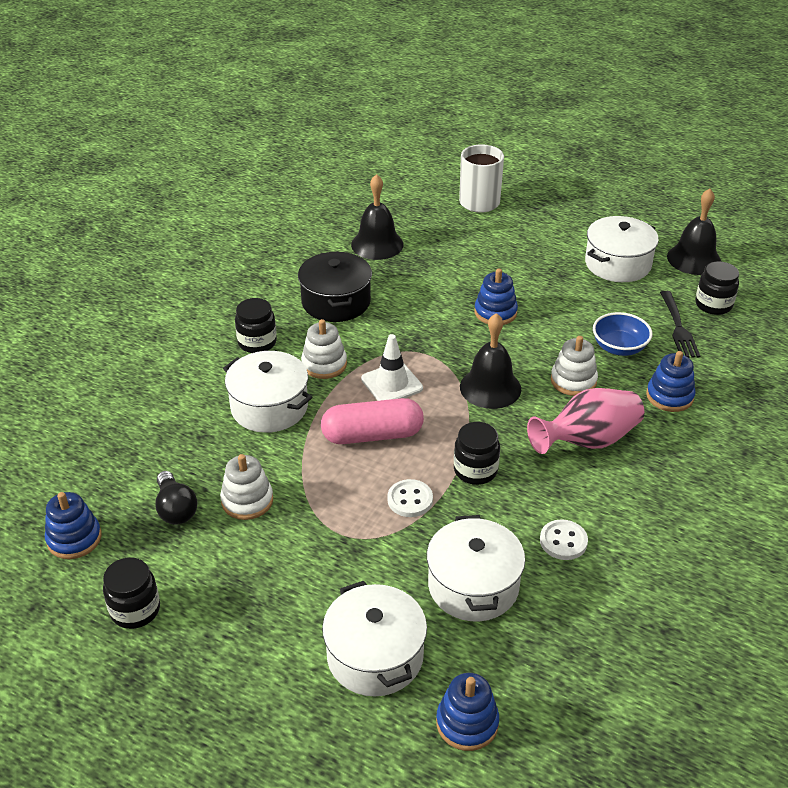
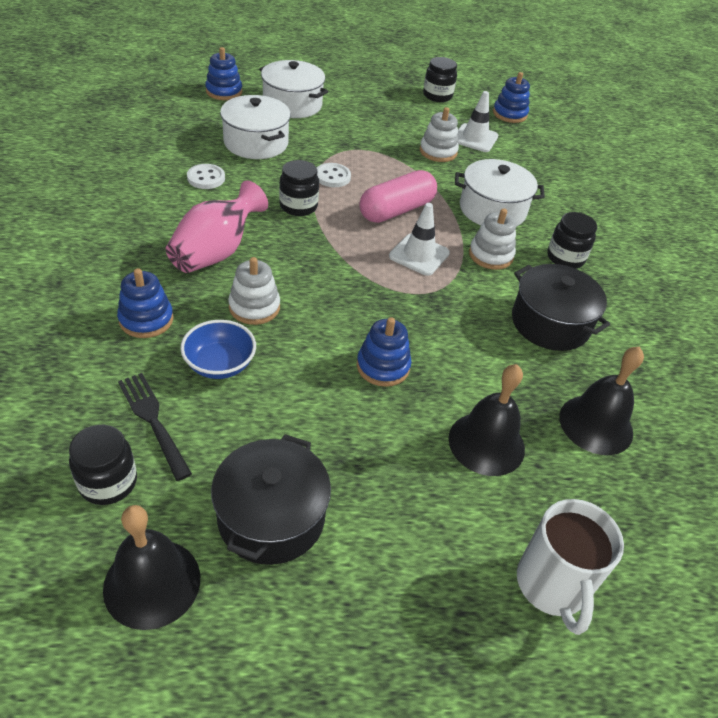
camera: 145 degrees right, 5 degrees up
black light bulb [155,471,197,525] -> white traffic cone [457,91,498,152]
black bell [460,313,521,409] -> black bell moved to [448,364,525,476]
white pot [585,216,659,282] -> black pot [211,434,331,565]

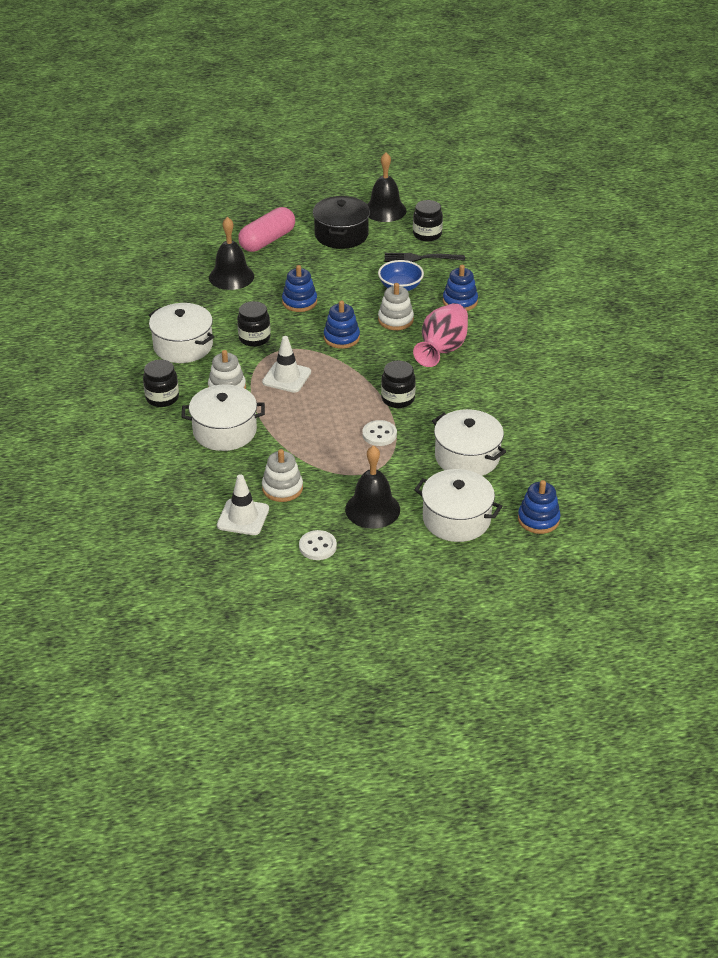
camera: 175 degrees right, 5 degrees down
black fork [118,373,192,481] -> black fork turned 135 degrees clockwise [385,253,465,262]
white button [187,164,225,189] -> white button moved to [299,530,337,560]
pink capsule [359,170,437,223] -> pink capsule moved to [238,207,295,252]
black jar [423,57,457,102] -> black jar moved to [237,301,271,347]
blue stacking toy [493,72,530,123] -> blue stacking toy moved to [324,300,360,349]
black pot [512,264,610,351] -> white pot [149,303,215,363]
white mug [517,499,624,635] -> none
black bell [559,346,644,455] -> black bell moved to [345,445,400,529]

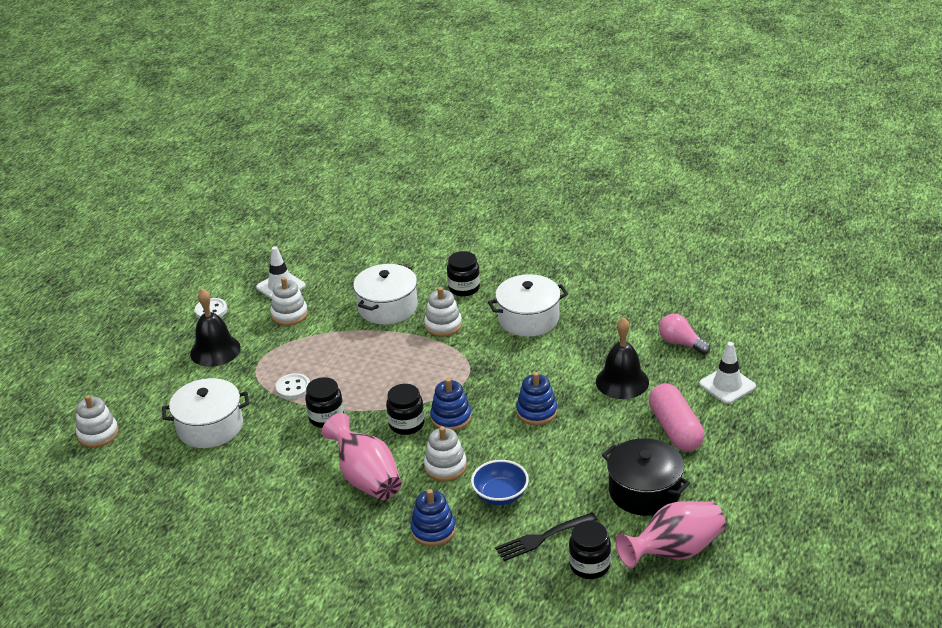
camera: 125 degrees right, 5 degrees down
black jar [237,301,271,347] -> black jar moved to [386,384,425,435]
white traffic cone [262,336,311,393] -> white traffic cone moved to [699,342,756,404]
black bell [367,152,406,222] -> pink vase [616,501,725,569]
black fork [385,253,465,262] -> black fork turned 150 degrees counterclockwise [495,512,598,561]
white pot [414,469,502,542] -> none
blue stacking toy [518,480,561,534] -> white stacking toy [76,395,119,448]
none -> pink light bulb [659,313,710,354]

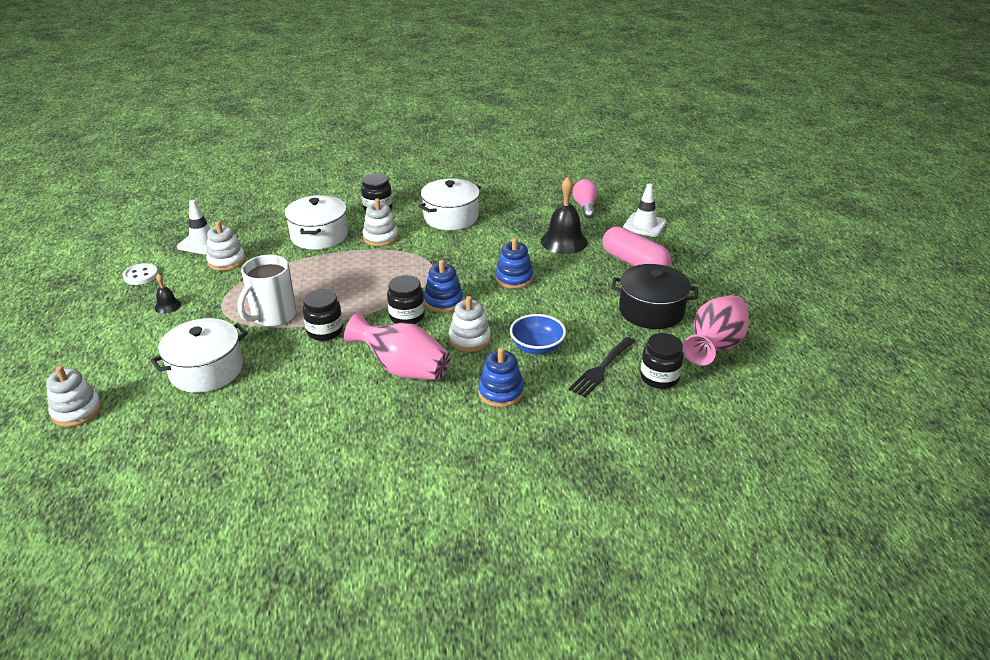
camera: 30 degrees left, 0 degrees up
black bell [190,288,241,367] -> black bell [155,274,181,314], size x0.49
white button [276,373,310,399] -> white mug [237,255,297,327]
pink light bulb [659,313,710,354] -> pink light bulb turned 75 degrees clockwise [572,179,598,219]

